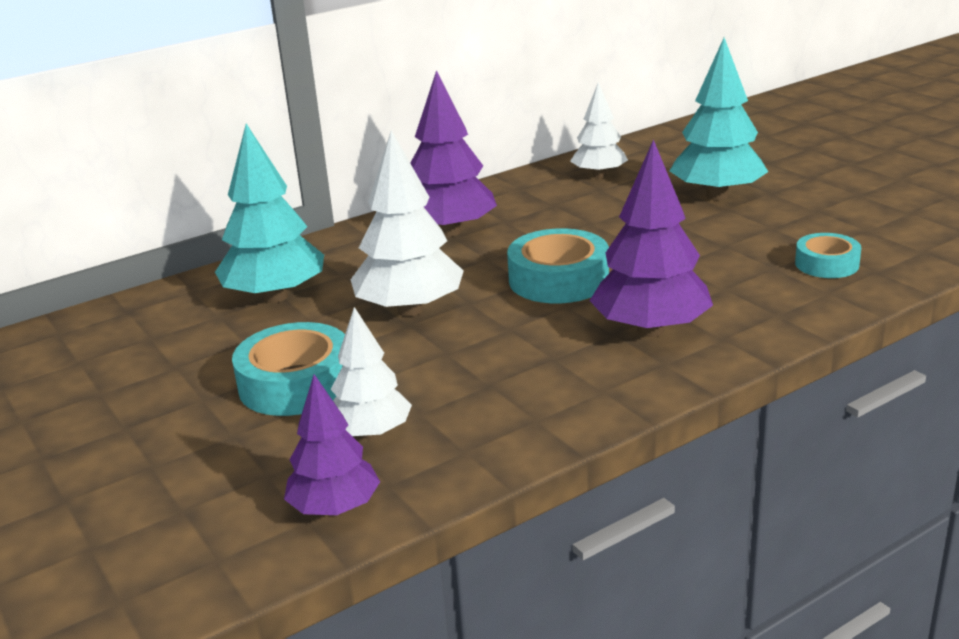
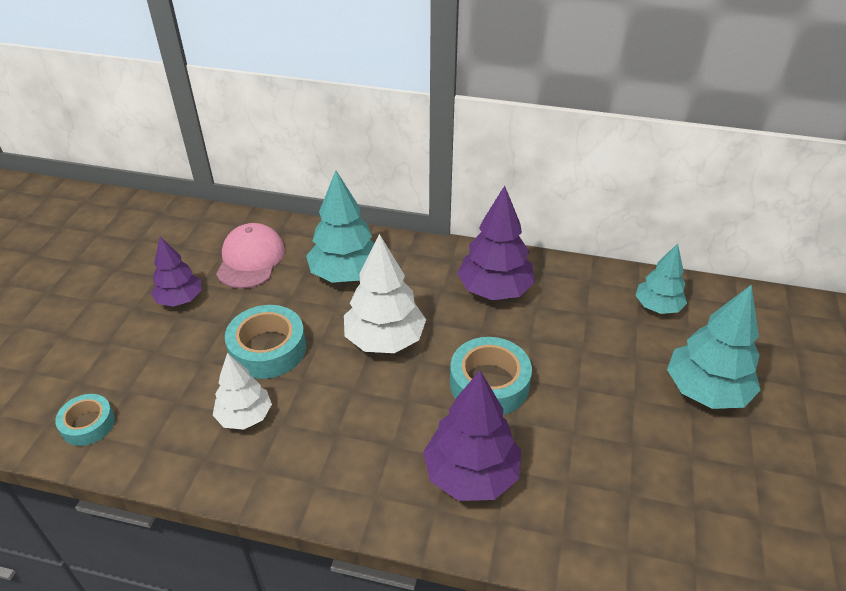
camera: 45 degrees right, 15 degrees up
purple tree [284,374,380,516] -> purple tree moved to [151,236,202,307]
white tree [570,82,628,178] -> turquoise tree [635,243,687,314]
turquoise tape [795,233,861,278] -> turquoise tape moved to [55,394,115,446]
none -> pink cap [216,223,285,289]

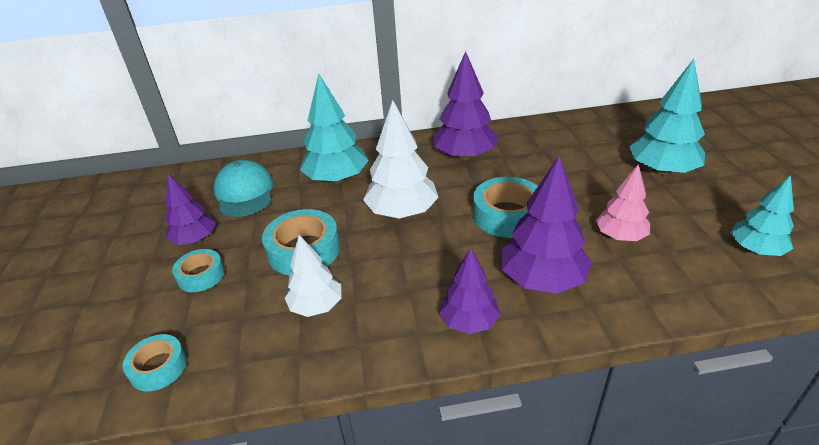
camera: 20 degrees left, 5 degrees down
pink cap [216,223,285,289] -> turquoise cap [214,160,273,217]
turquoise tree [635,243,687,314] -> turquoise tree moved to [730,175,794,256]
none -> turquoise tape [172,249,225,292]
none -> purple tree [439,248,500,334]
none -> pink tree [596,164,650,241]

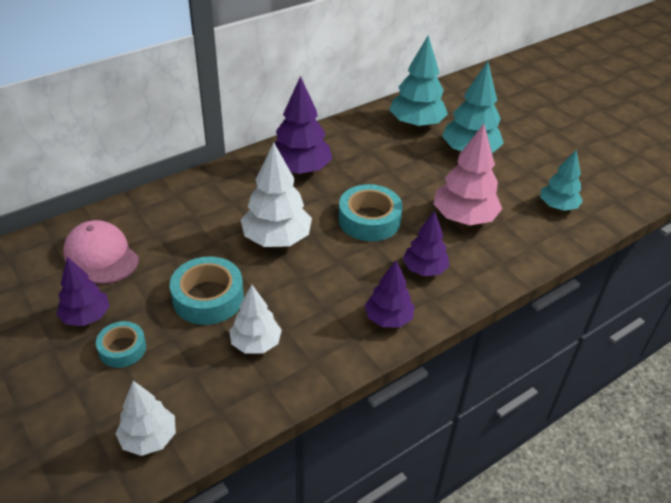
camera: 30 degrees left, 5 degrees up
turquoise tape [122,334,187,391] -> white tree [115,381,176,456]
turquoise cap [214,160,273,217] -> pink cap [63,220,139,284]
turquoise tree [300,74,369,184] -> turquoise tree moved to [389,35,448,128]
purple tree [501,156,592,294] -> purple tree [403,211,450,276], size x0.64
pink tree [596,164,650,241] -> pink tree [433,124,502,225], size x1.57

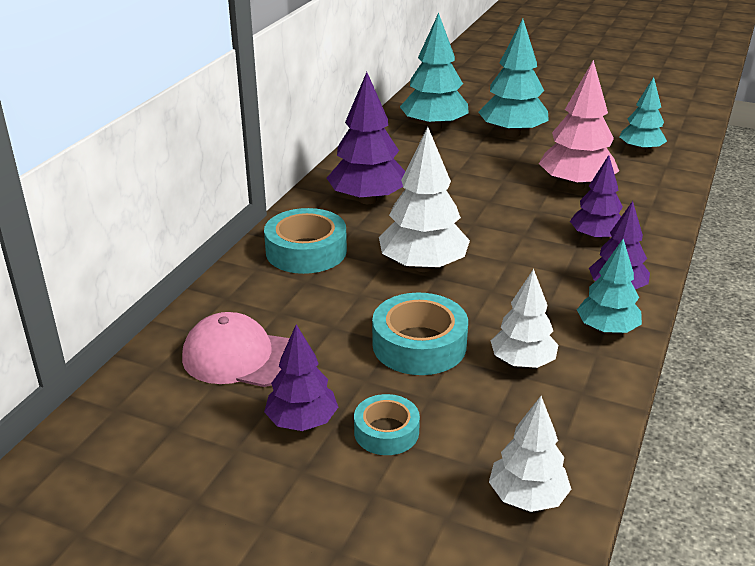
camera: 30 degrees left, 10 degrees down
turquoise tape [338,184,403,241] -> turquoise tape moved to [264,208,347,274]
none -> turquoise tree [577,239,642,334]

